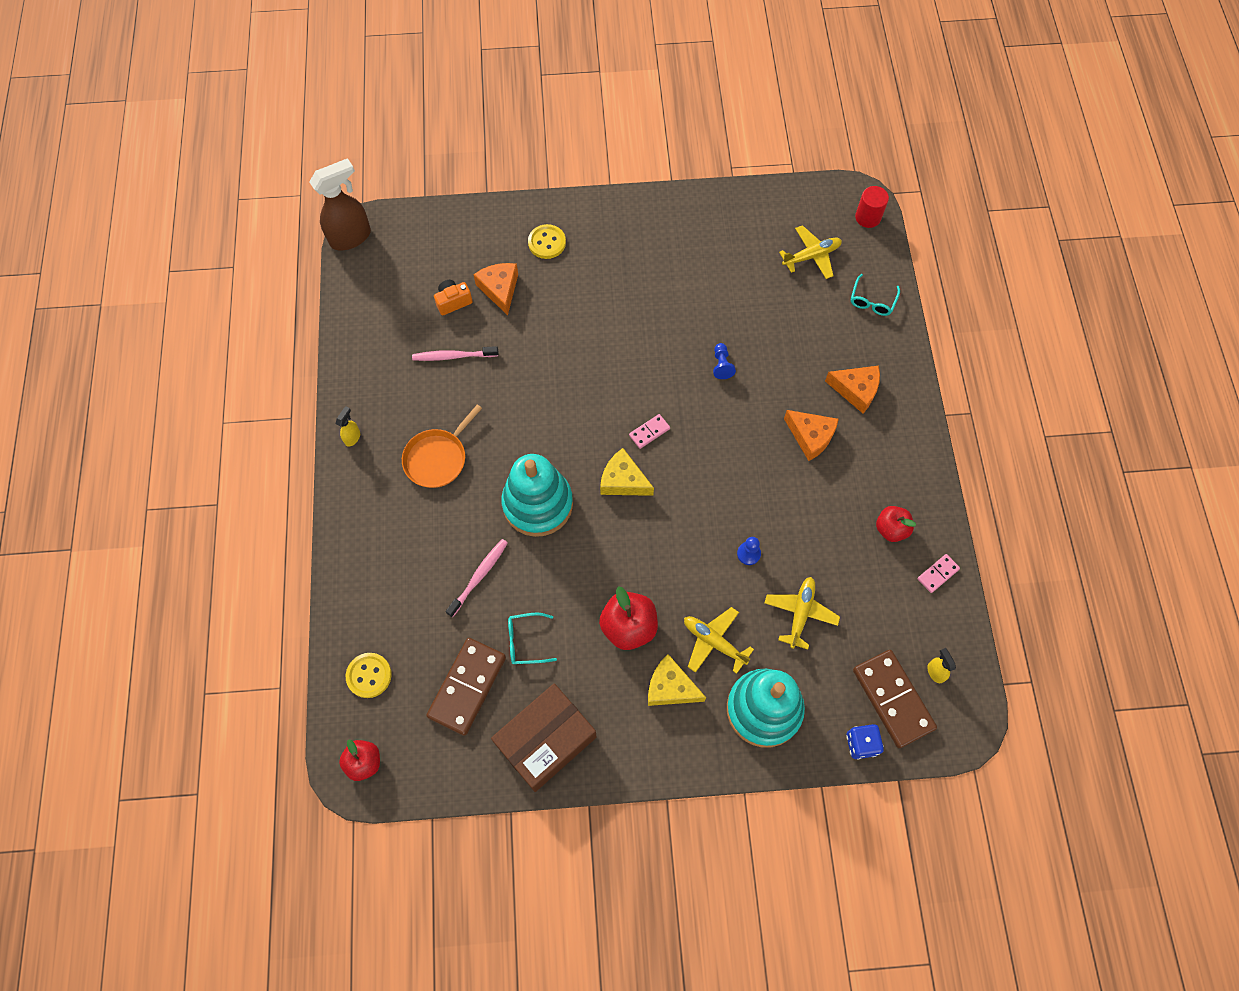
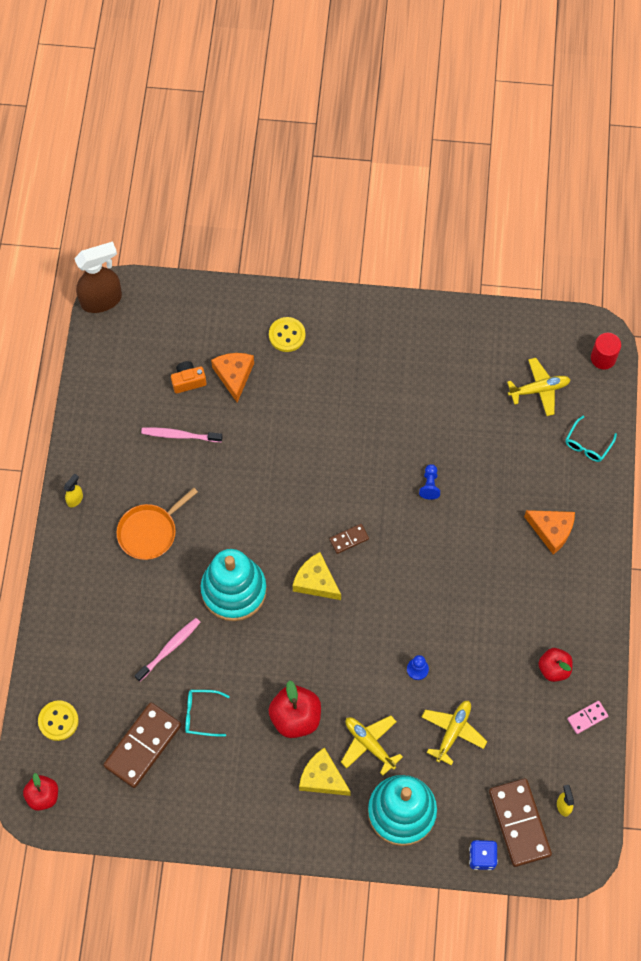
camera: 10 degrees right, 0 degrees up
brown box [491,683,597,792] -> none
pink domino [629,414,670,449] -> brown domino [329,524,369,554]
orange cheese [784,410,839,461] -> none

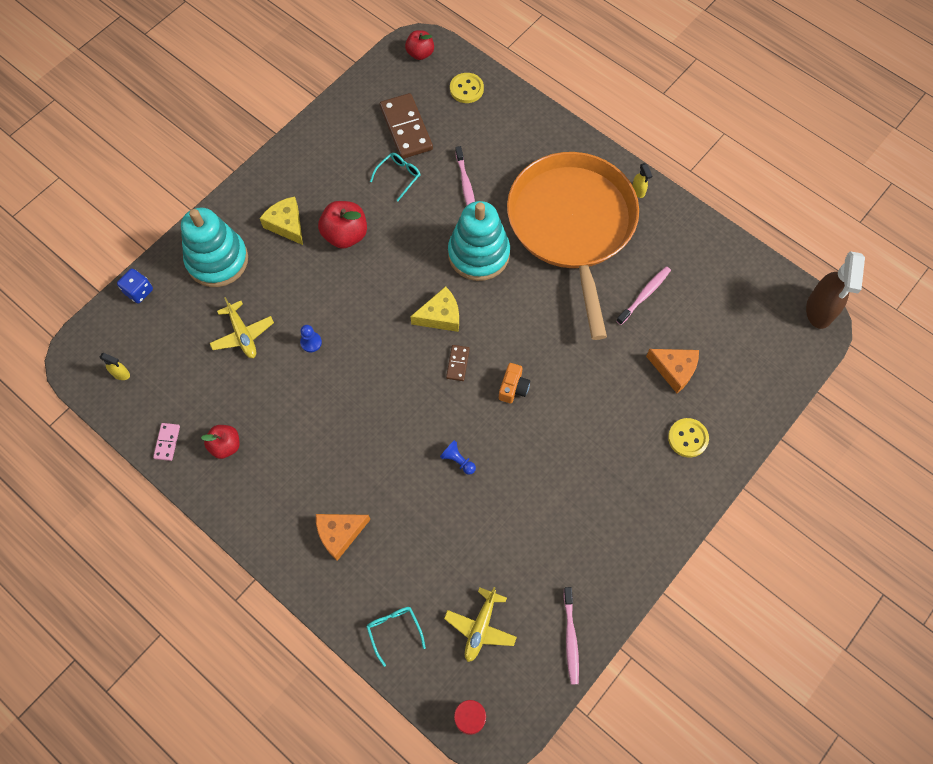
camera: 125 degrees right, 0 degrees up
orange pan [117,488,198,560] -> orange pan [507,152,639,340], size x2.34
orange camera [171,361,207,393] -> orange camera moved to [499,363,530,403]
yellow cheese [299,747,351,796] -> yellow cheese turned 105 degrees counterclockwise [260,196,303,245]
yellow plane [341,716,403,776] -> none
brown domino [489,778,552,867] -> none
none -> pink toothbrush [564,587,579,684]

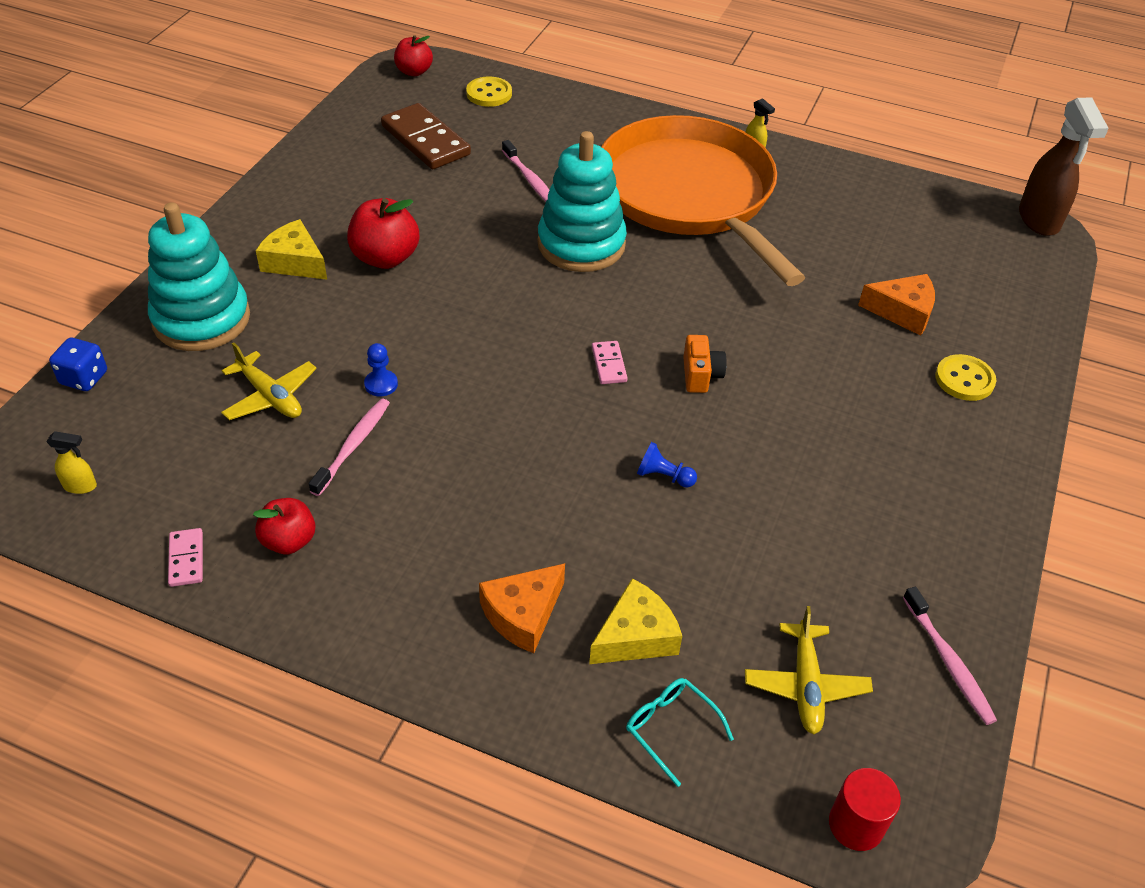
camera: 20 degrees left, 20 degrees down
turquoise glasses [370,153,421,201] -> none
yellow cheese [410,286,459,332] -> yellow cheese moved to [589,578,682,664]
brown domino [446,345,470,381] -> pink domino [592,341,627,384]
pink toothbrush [616,266,671,325] -> pink toothbrush moved to [309,399,390,496]

